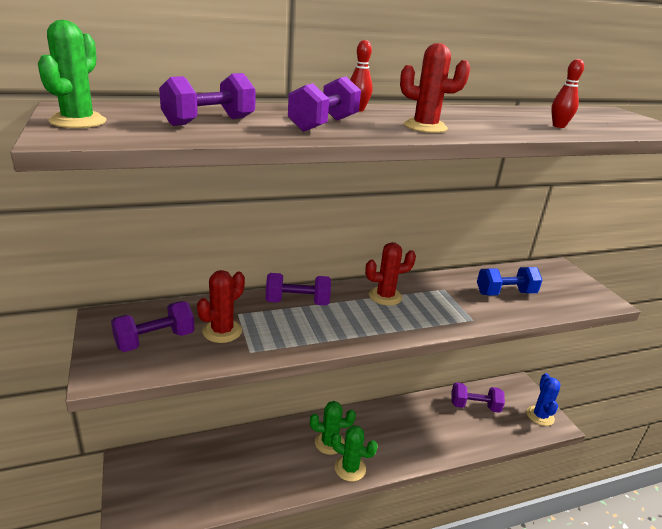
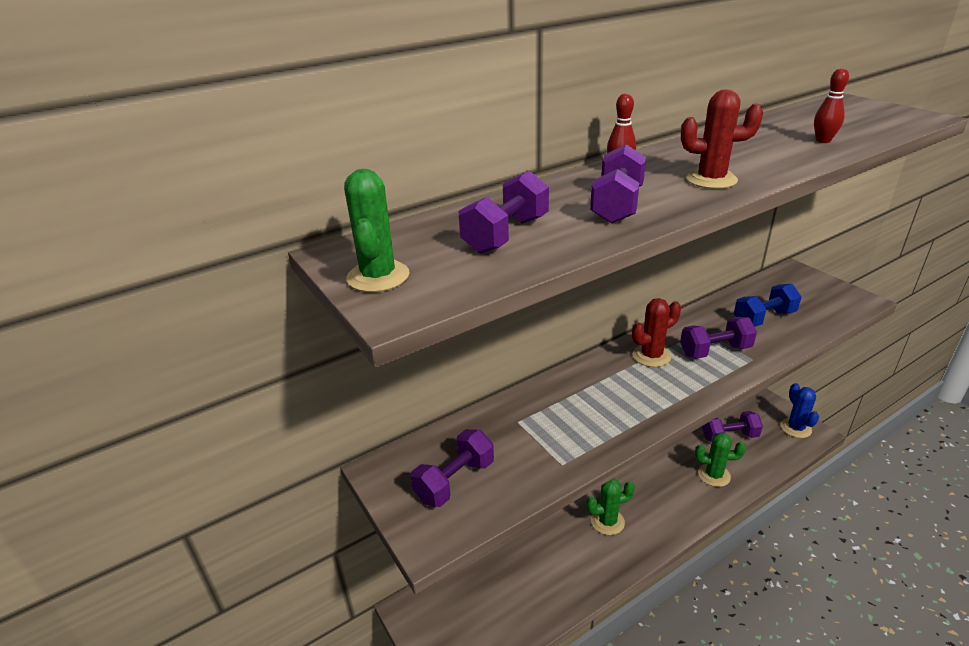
camera: 10 degrees left, 5 degrees up
red cactus [197,270,245,343] -> none
purple dumbbell [266,273,331,306] -> purple dumbbell moved to [680,317,757,359]
green cactus [331,425,378,482] -> green cactus moved to [695,432,746,487]

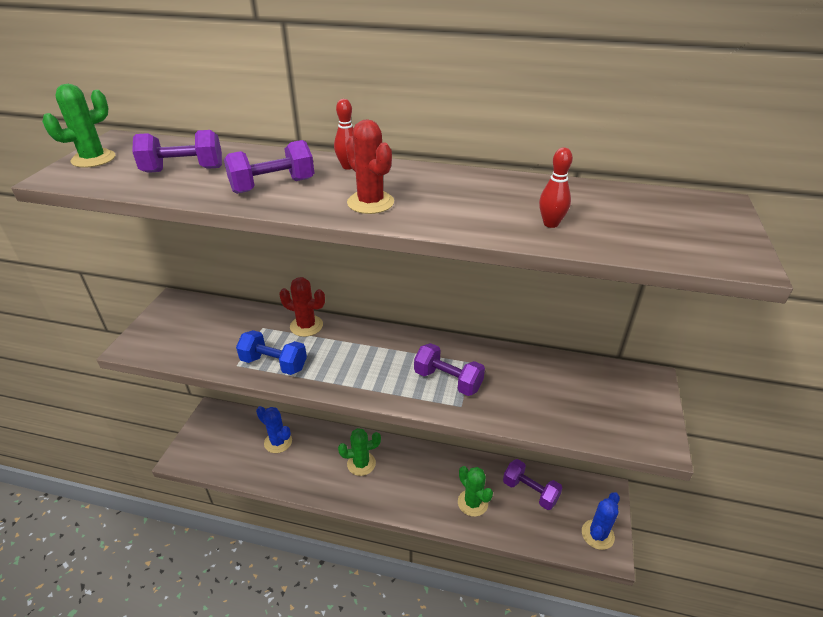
camera: 45 degrees right, 5 degrees up
purple dumbbell [410,429,494,507] -> none
green cactus [586,478,635,535] -> green cactus turned 45 degrees counterclockwise [338,428,381,476]
red cactus [632,298,681,367] -> red cactus moved to [279,277,325,337]
blue dumbbell [734,284,802,327] -> blue dumbbell moved to [236,330,307,375]
none -> blue cactus [256,406,292,453]

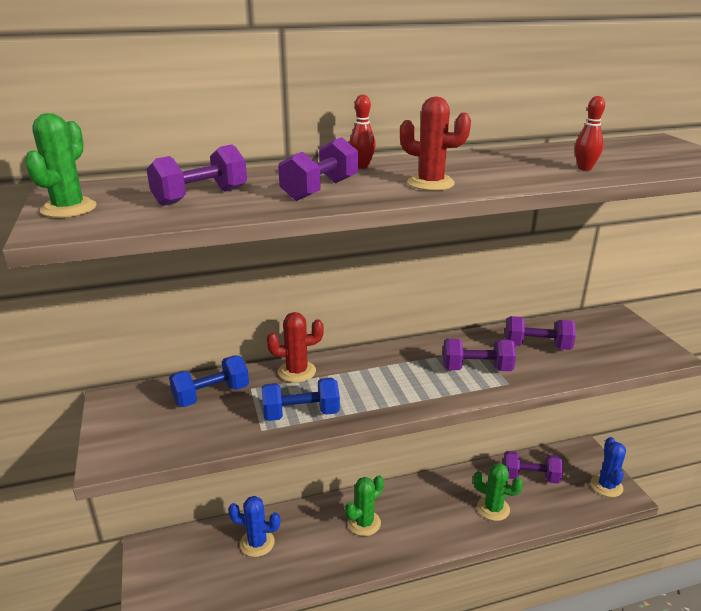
camera: 30 degrees left, 10 degrees down
none -> blue dumbbell [169,355,249,407]
none -> purple dumbbell [505,316,576,350]

